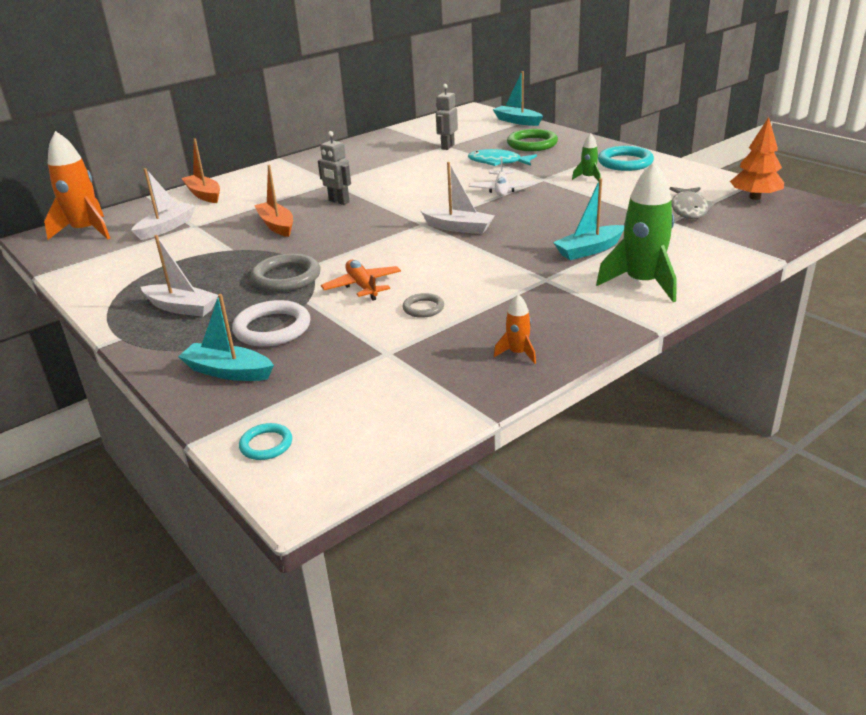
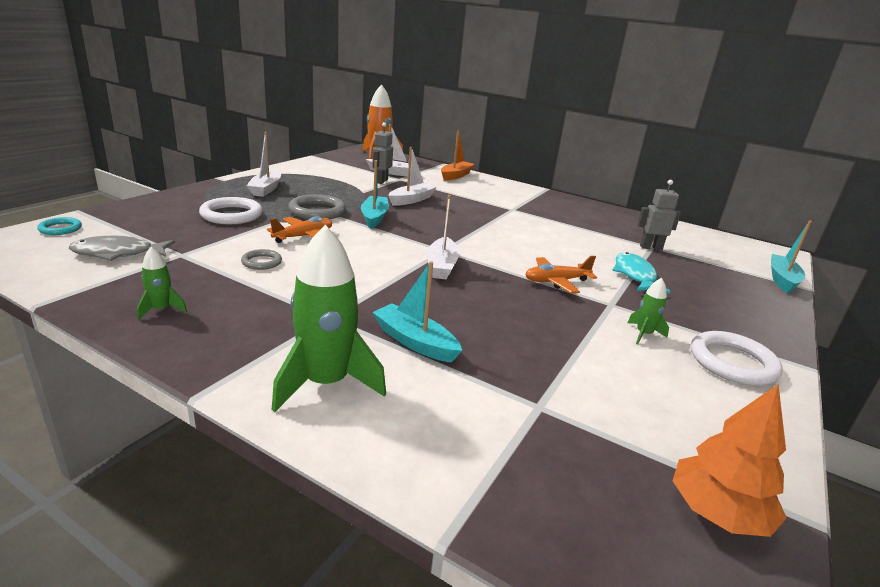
camera: 65 degrees right, 5 degrees down
turquoise boat [178,294,274,381] -> turquoise boat moved to [361,160,389,229]
orange boat [254,165,293,237] -> white boat [389,147,437,206]
grey robot [318,131,351,205] -> grey robot moved to [372,122,393,184]
white plane [469,157,535,197] -> orange plane [525,256,597,293]
orange rocket [494,294,536,364] -> green rocket [137,247,187,320]
green ring [507,129,558,151] -> none
turquoise ring [598,146,654,171] -> white ring [691,331,783,386]
grey fish [670,187,715,219] -> grey fish moved to [69,236,175,261]

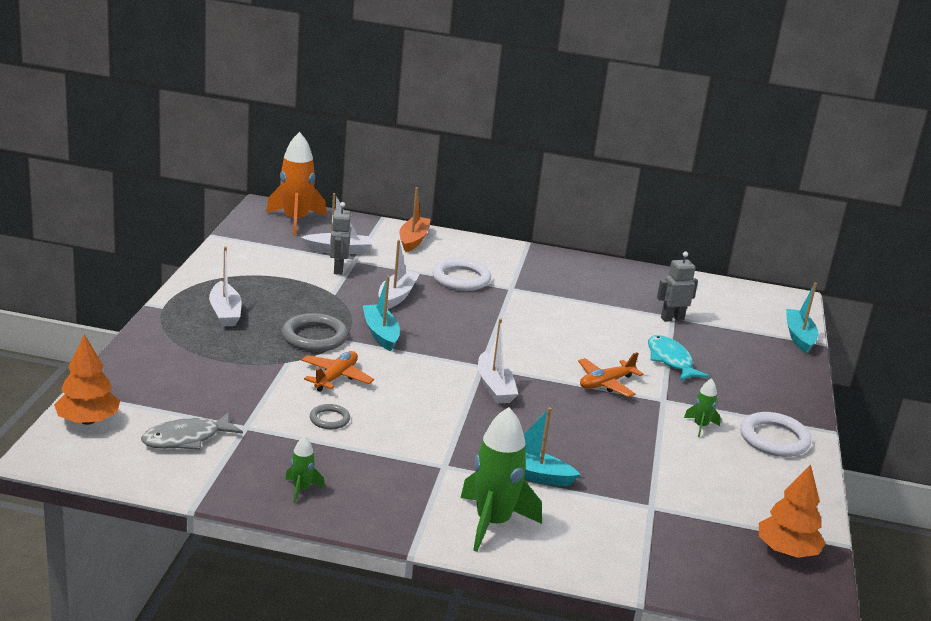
camera: 20 degrees left, 0 degrees up
turquoise ring [37,217,82,235] -> orange tree [54,334,120,425]
white ring [199,197,263,224] -> white ring moved to [432,258,491,291]

